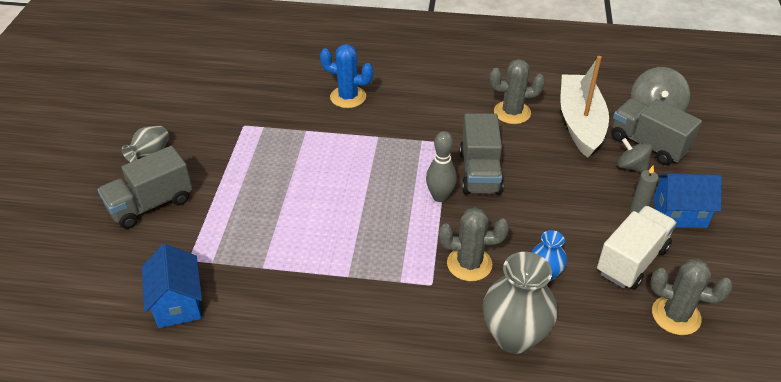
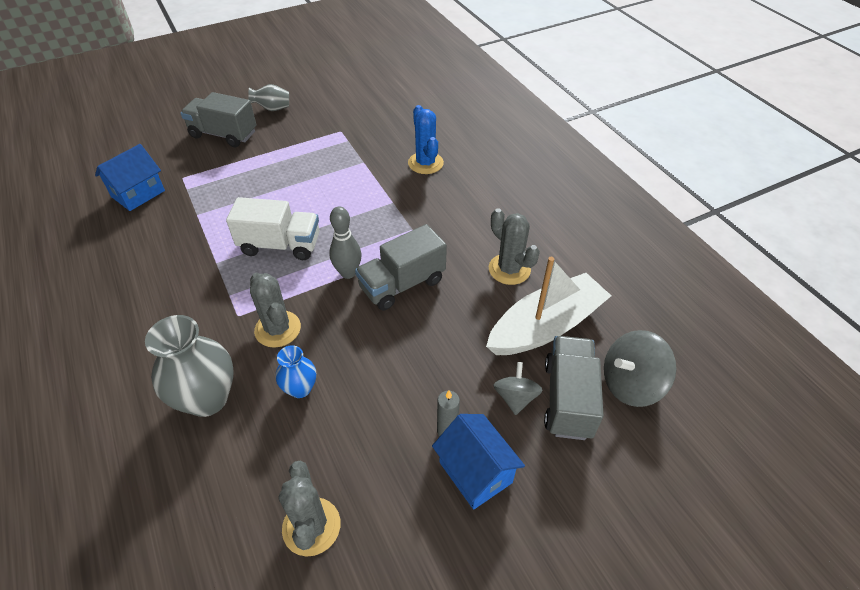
camera: 55 degrees right, 5 degrees up
white truck [597,206,677,290] -> white truck moved to [226,197,319,260]

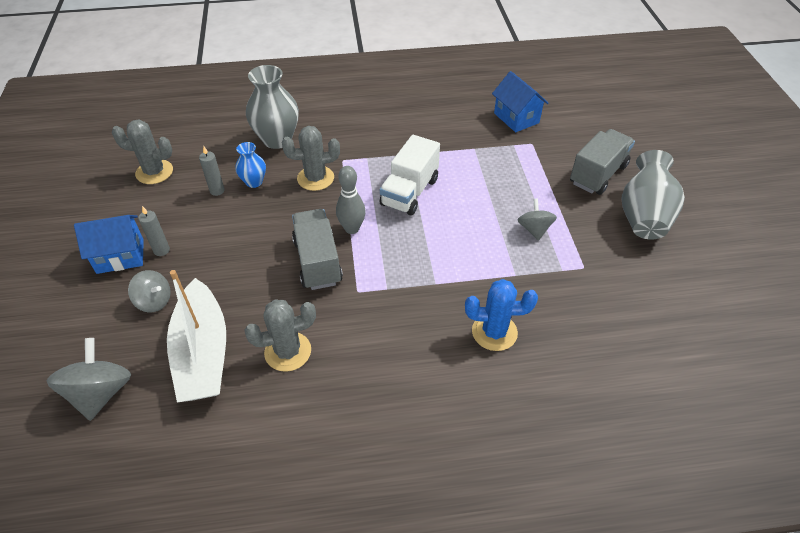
camera: 110 degrees right, 0 degrees up
grey vase [248,84,289,111] -> grey vase [622,150,685,240], size x1.83
grey truck [544,336,604,440] -> none
none -> grey candle [199,147,225,196]
none -> grey spinning top [517,199,557,241]

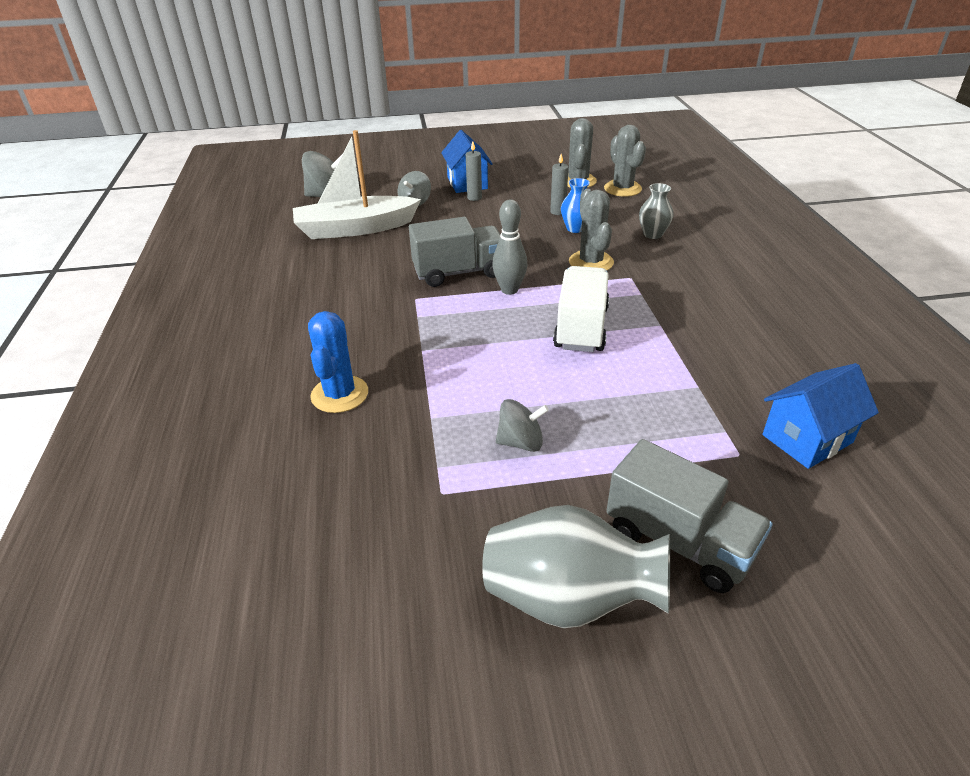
camera: 90 degrees right, 10 degrees down
grey cactus [244,299,316,372] -> grey cactus moved to [604,125,646,197]
grey vase [246,65,299,149] -> grey vase [639,183,673,239], size x0.55
white truck [380,135,440,216] -> white truck turned 75 degrees clockwise [553,266,609,352]

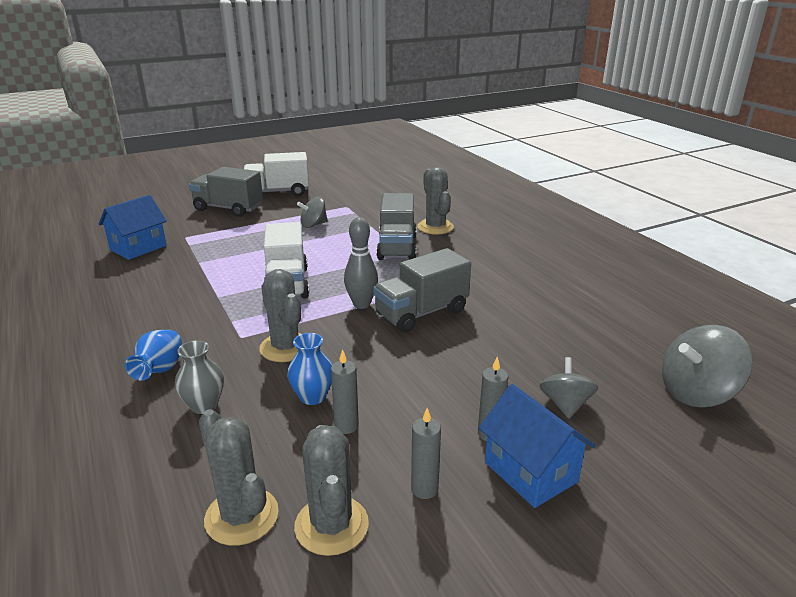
camera: 160 degrees right, 10 degrees down
white boat [293,130,421,239] -> none
blue cactus [308,311,368,413] -> grey cactus [417,167,454,235]
grey vase [482,505,670,628] -> white truck [244,152,309,196]
none -> blue vase [125,330,182,381]
none -> grey truck [376,193,416,260]
none -> grey candle [411,408,441,499]

